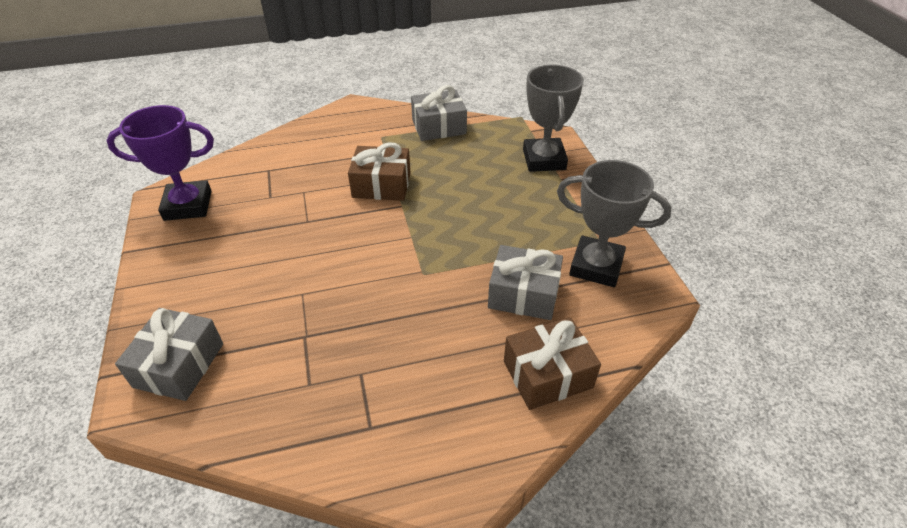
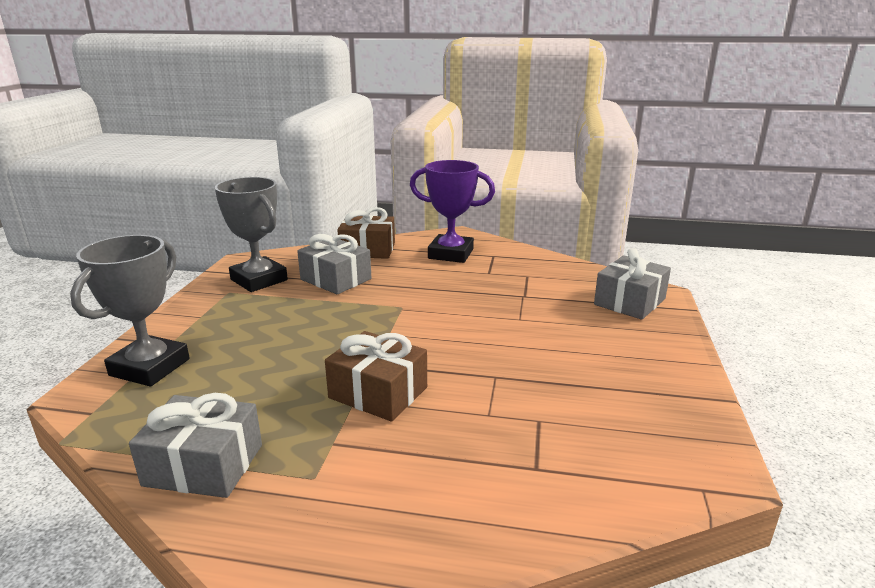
camera: 155 degrees left, 20 degrees down
purple trophy [106,105,214,221] -> purple trophy moved to [410,160,495,263]

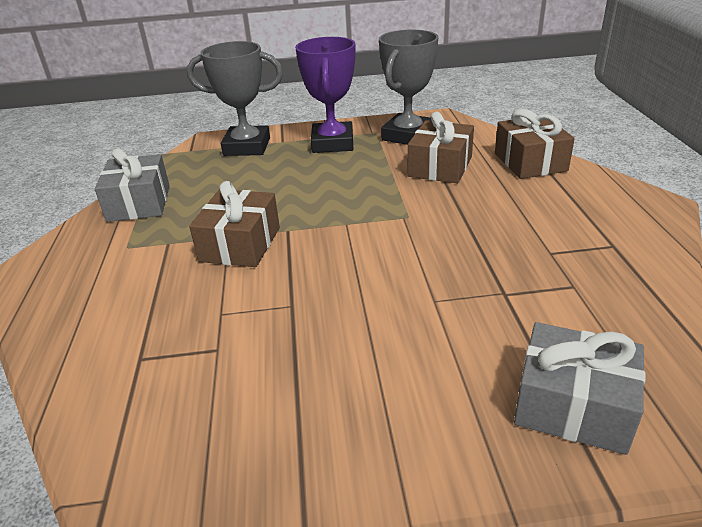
camera: 75 degrees right, 10 degrees up
grey gift [297,234,371,294] -> brown gift [408,112,474,183]
purple trophy [410,160,495,263] -> purple trophy moved to [295,37,356,153]

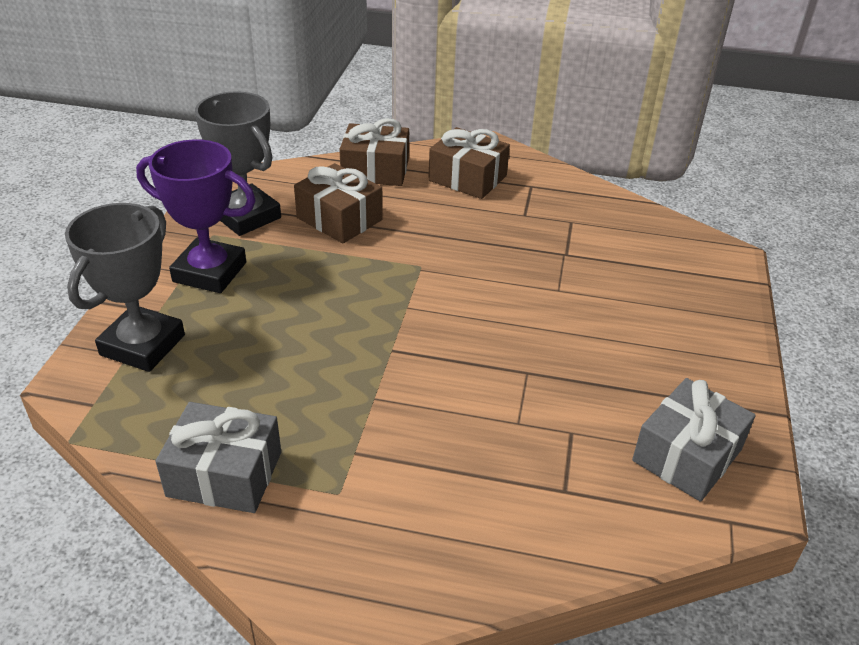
camera: 75 degrees left, 5 degrees up
brown gift [189,181,280,267] -> brown gift moved to [428,127,510,199]
grey gift [514,322,645,455] -> grey gift moved to [632,378,756,502]

